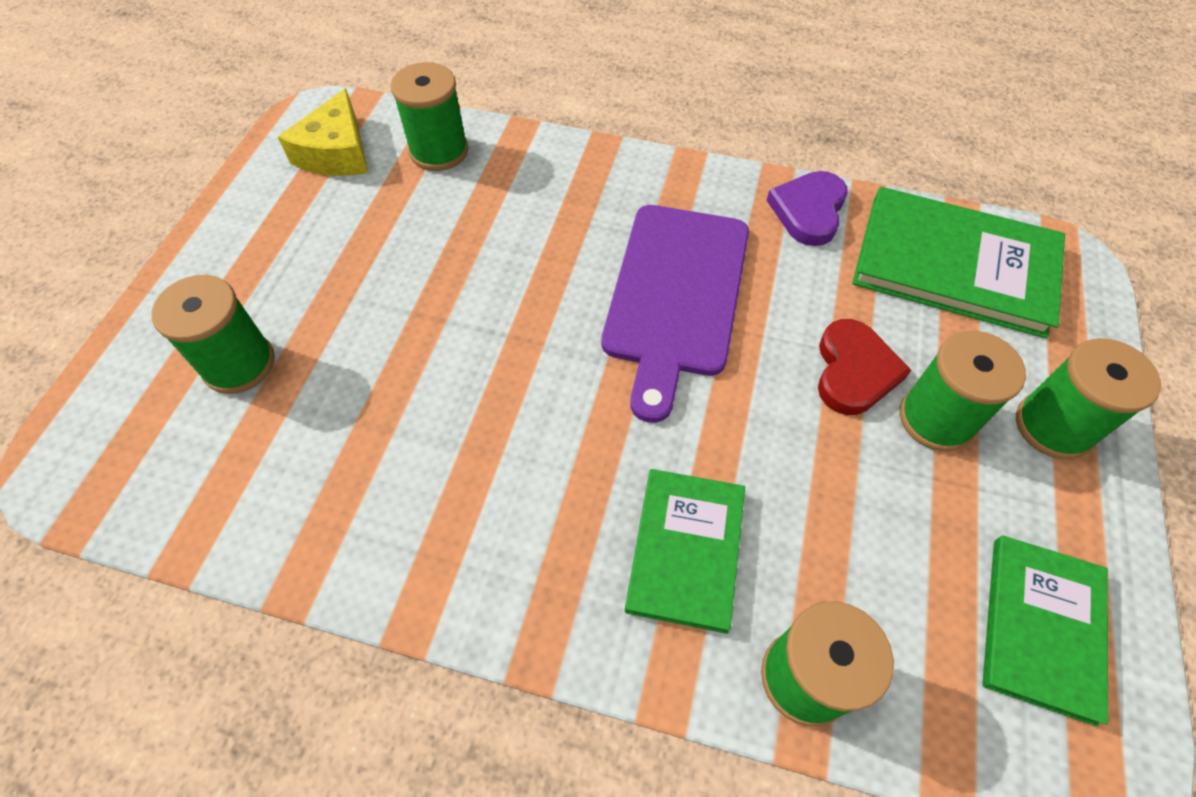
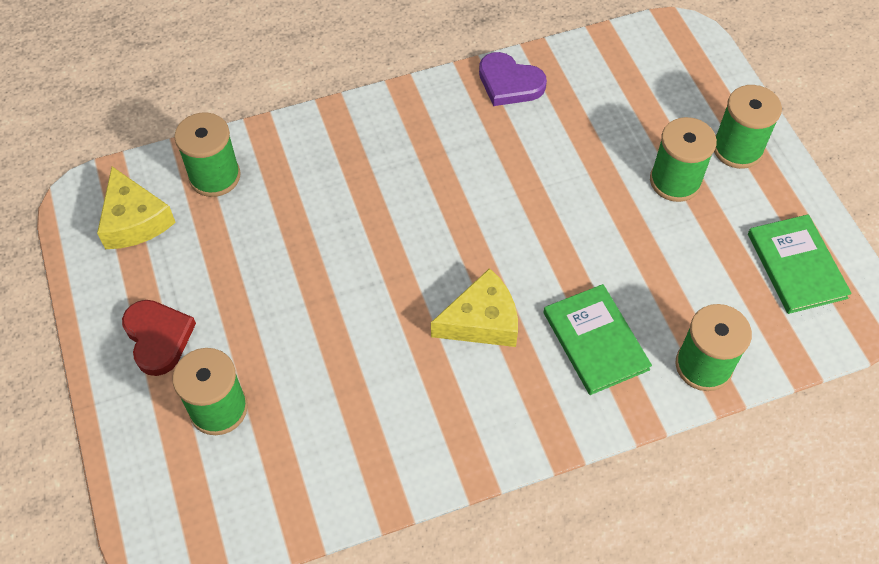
camera: 35 degrees left, 0 degrees up
purple cutting board [601,205,749,423] -> none
purple heart [767,171,848,246] -> purple heart turned 45 degrees counterclockwise [479,52,547,106]
red heart [818,319,911,415] -> red heart moved to [122,300,196,376]
green book [852,187,1065,338] -> none
none -> yellow cheese [431,268,518,347]

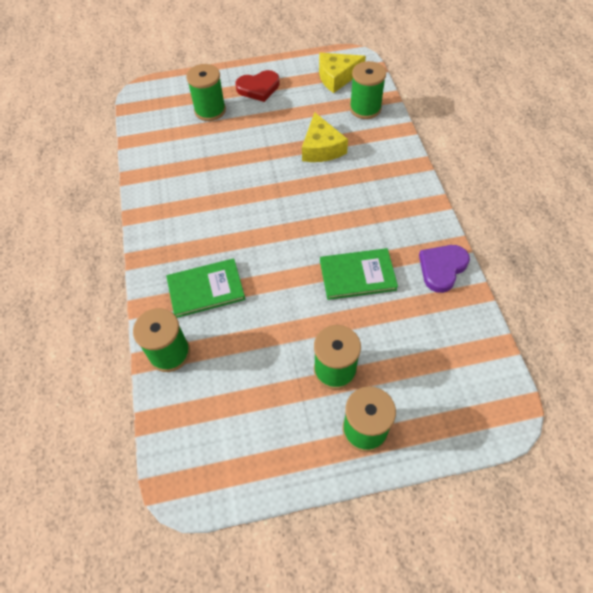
camera: 100 degrees right, 0 degrees up
yellow cheese [431,268,518,347] -> yellow cheese moved to [302,112,348,162]
green book [748,214,852,314] -> green book moved to [320,248,398,300]

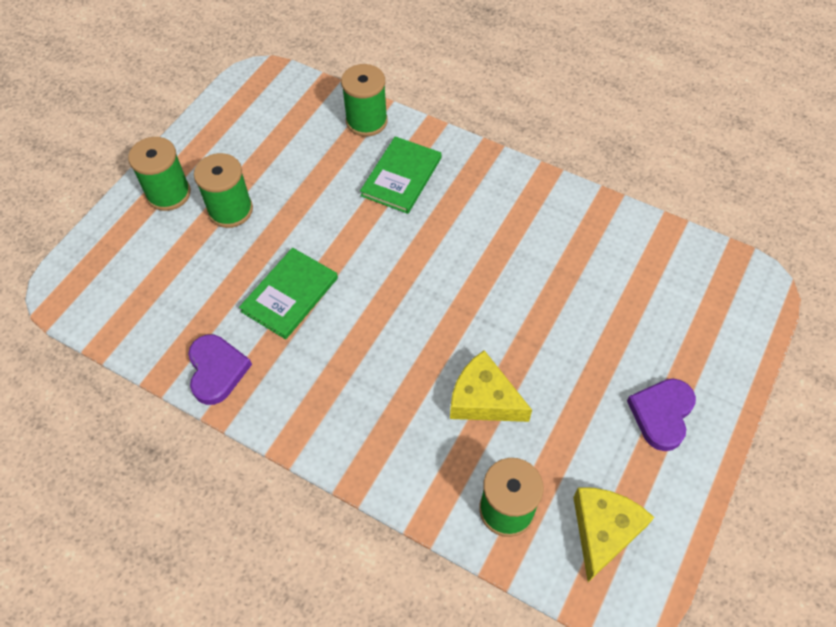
camera: 130 degrees right, 0 degrees up
green spool [186,64,226,121] -> none
red heart [235,70,280,102] -> purple heart [627,379,696,451]

